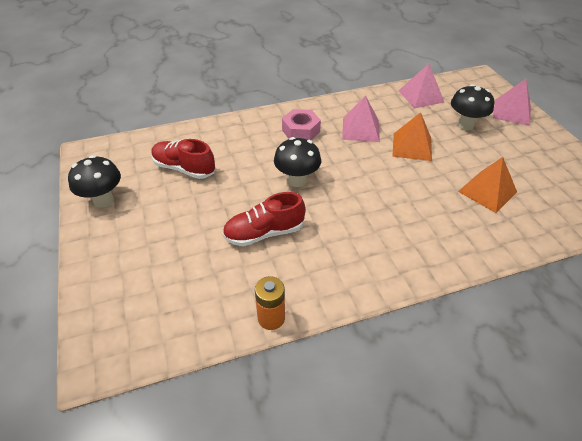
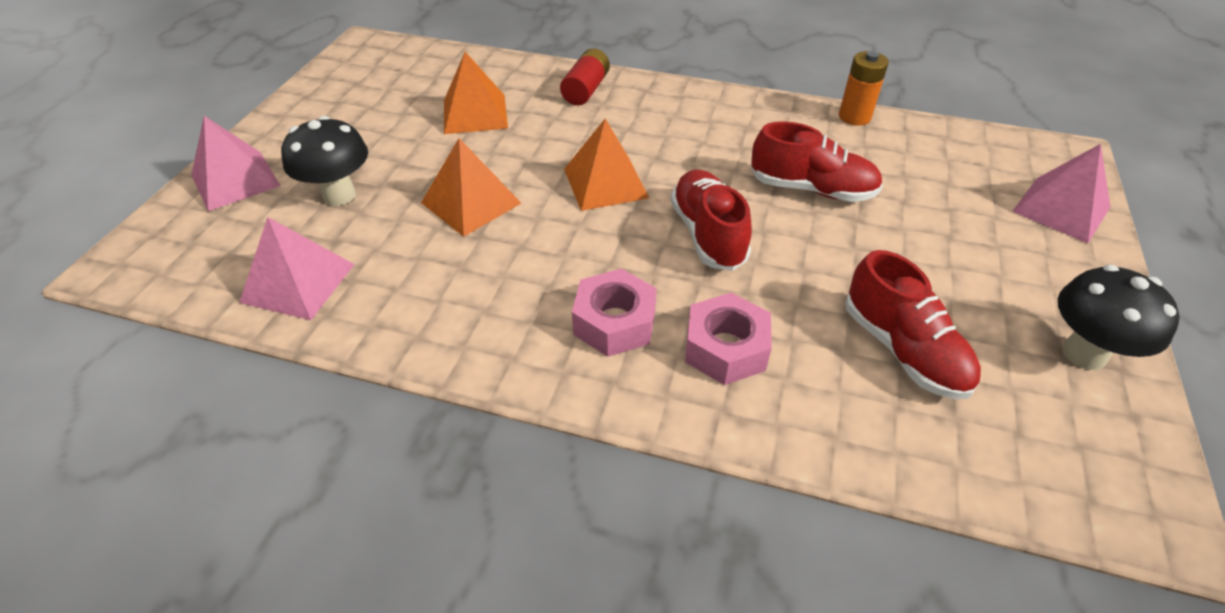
camera: 145 degrees left, 0 degrees up
black mushroom [274,137,321,187] -> red shoe [671,170,752,271]
pink pyramid [342,96,380,142] -> pink pyramid moved to [1012,144,1110,243]
none -> red battery [560,48,610,106]
none -> orange pyramid [564,119,649,211]
none -> pink nut [685,293,772,385]

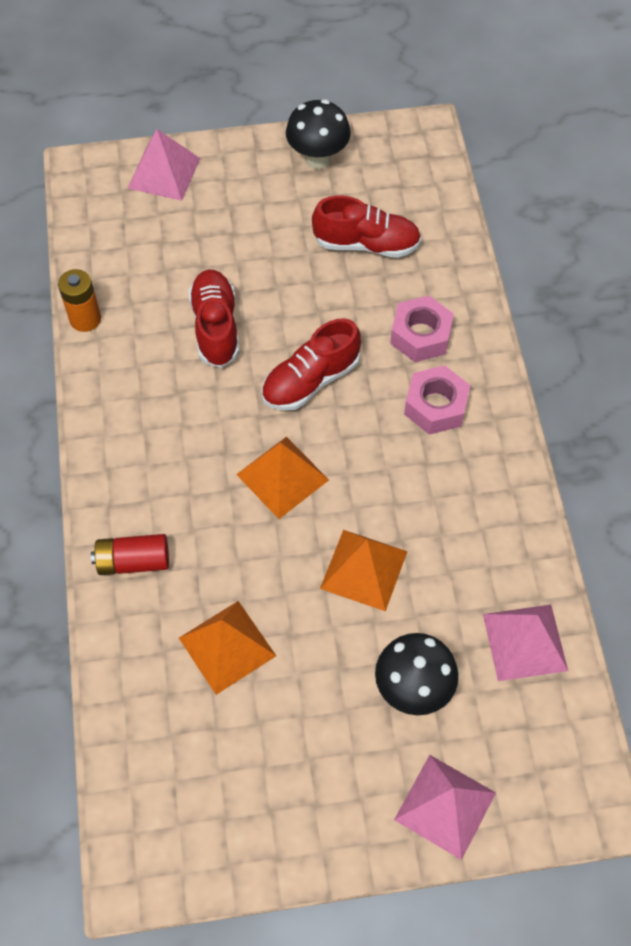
camera: 115 degrees left, 15 degrees up
red shoe [845,250,981,399] -> red shoe turned 60 degrees clockwise [312,196,421,258]

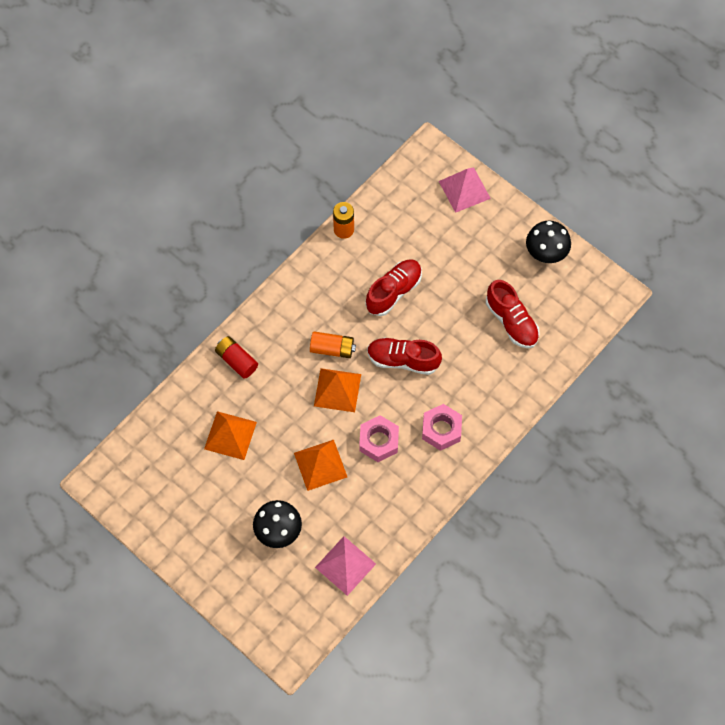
camera: 50 degrees right, 5 degrees up
pink nut [390,295,454,362] -> pink nut moved to [359,415,399,462]
pink pyramid [394,755,496,860] -> none
none -> orange battery [310,332,356,358]

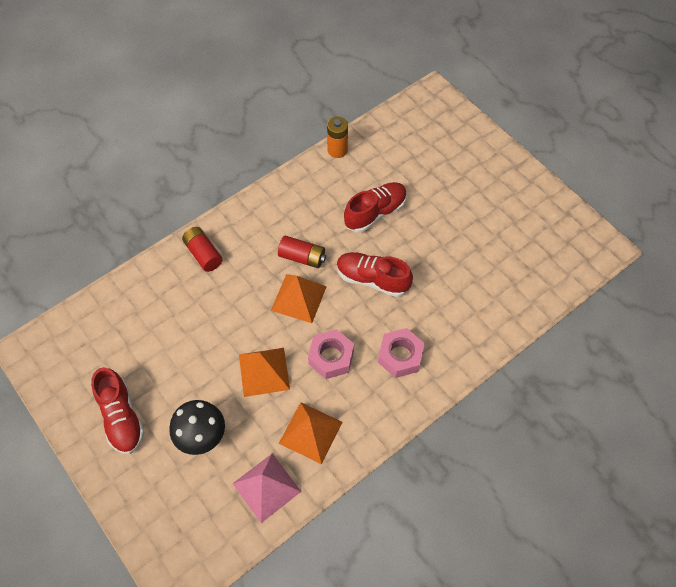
camera: 10 degrees right, 5 degrees down
orange pyramid [204,411,257,460] -> orange pyramid moved to [279,402,342,464]
orange battery [310,332,356,358] -> red battery [278,236,326,268]
pink pyramid [439,167,491,213] -> none
red shoe [486,280,539,348] -> red shoe moved to [91,367,145,454]
black mushroom [526,221,571,263] -> none

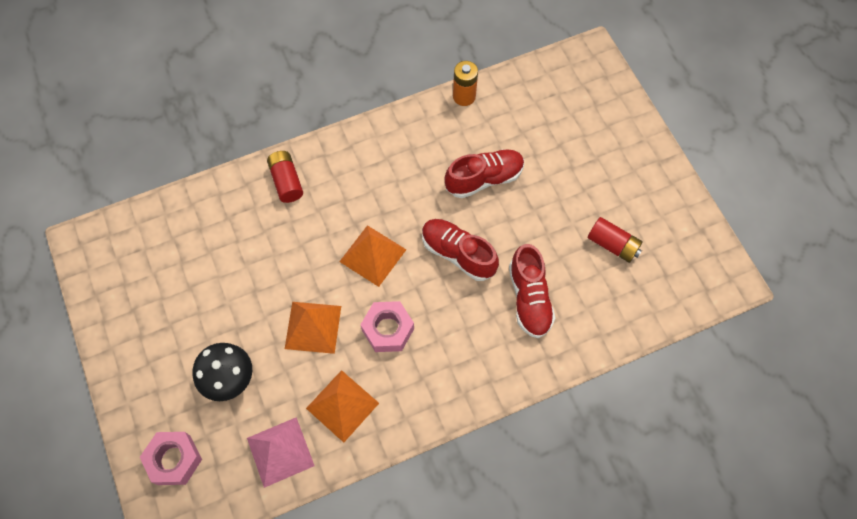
camera: 15 degrees right, 5 degrees up
red shoe [91,367,145,454] -> red shoe moved to [509,244,555,338]
red battery [278,236,326,268] -> red battery moved to [588,217,643,263]
pink nut [378,328,425,378] -> pink nut moved to [140,432,202,485]

